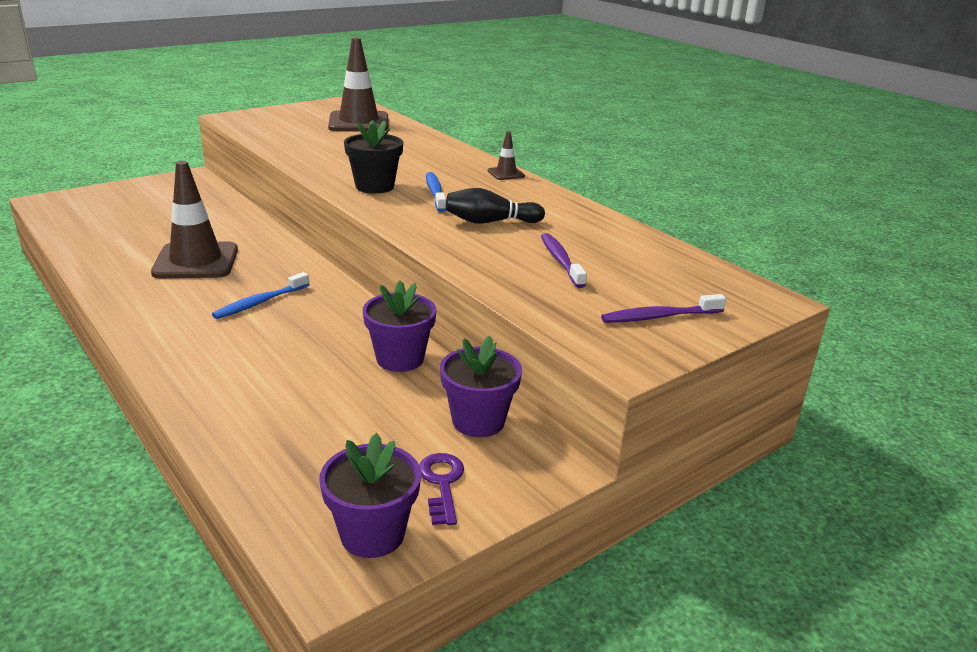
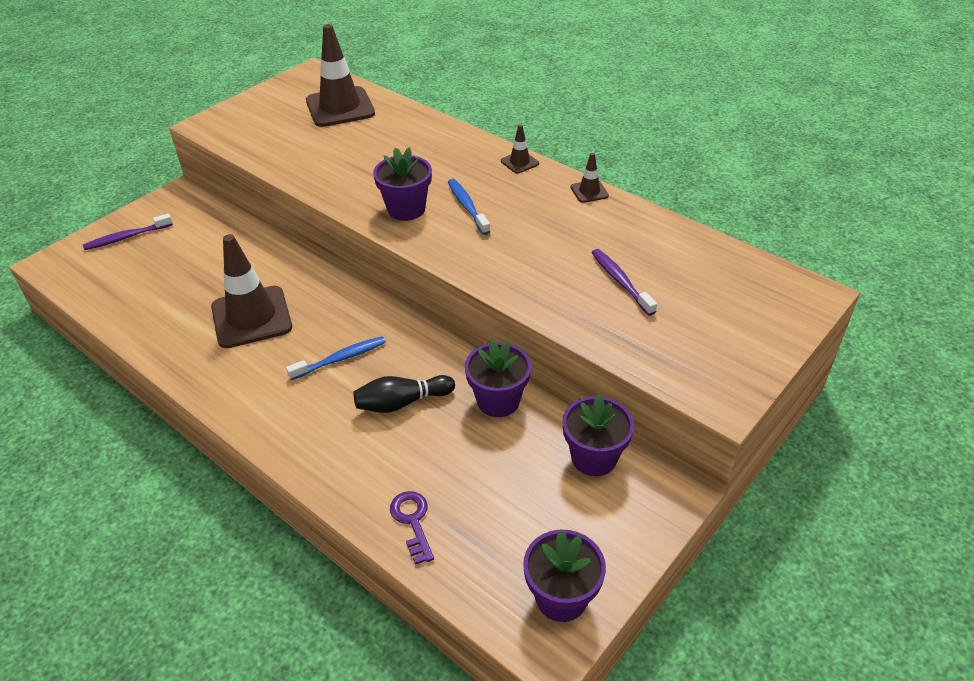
camera: 10 degrees left, 15 degrees up
blue toothbrush [212,272,310,319] -> blue toothbrush turned 150 degrees counterclockwise [286,336,386,380]
black flower pot [344,120,403,194] -> purple flower pot [373,147,432,221]
purple key [419,453,464,525] -> purple key moved to [390,491,434,565]
black bowling pin [446,188,545,224] -> black bowling pin moved to [353,375,455,413]
purple toothbrush [601,294,726,323] -> purple toothbrush moved to [83,214,173,250]
none -> brown traffic cone [571,153,609,203]

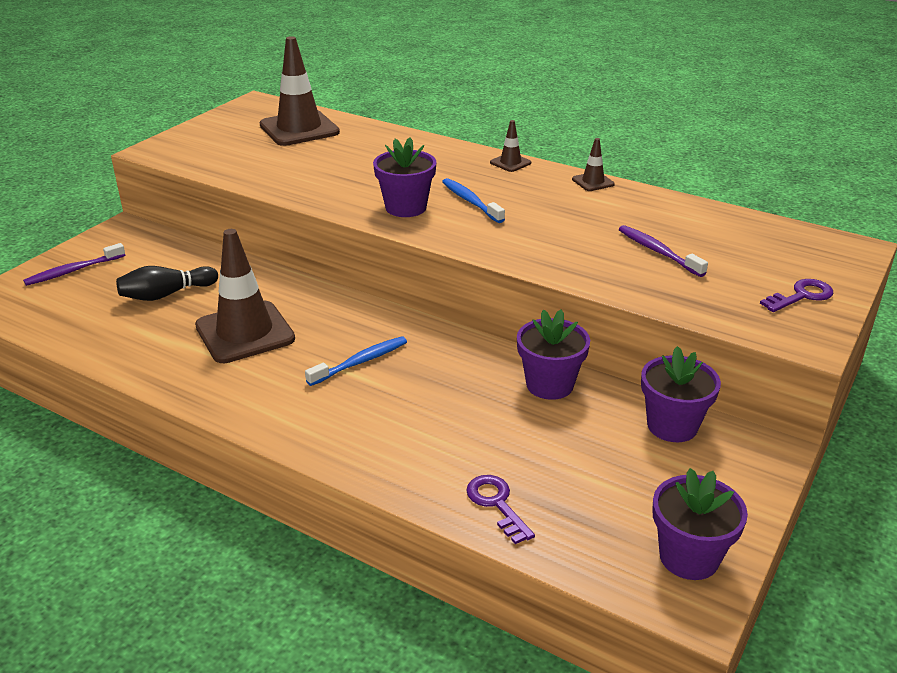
camera: 10 degrees left, 10 degrees down
black bowling pin [353,375,455,413] -> black bowling pin moved to [116,266,218,301]
none -> purple key [760,279,833,312]

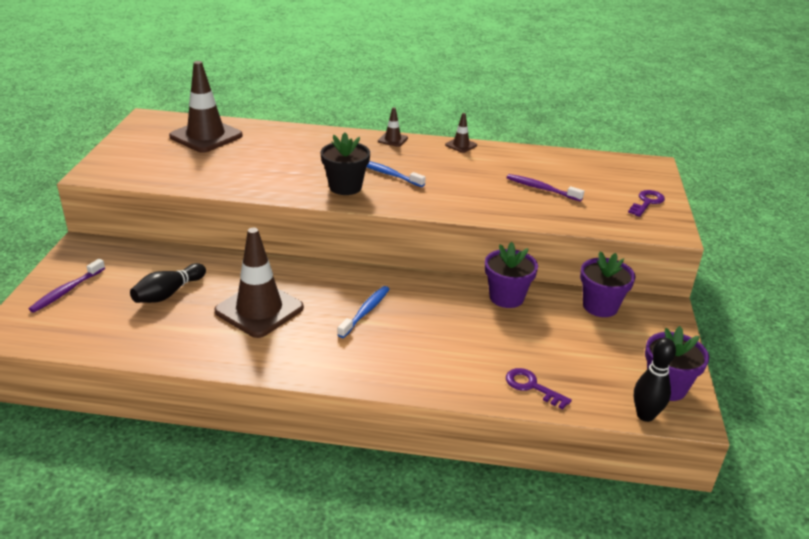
camera: 25 degrees left, 0 degrees up
purple flower pot [373,137,436,217] -> black flower pot [321,132,370,195]
none -> black bowling pin [634,338,676,422]

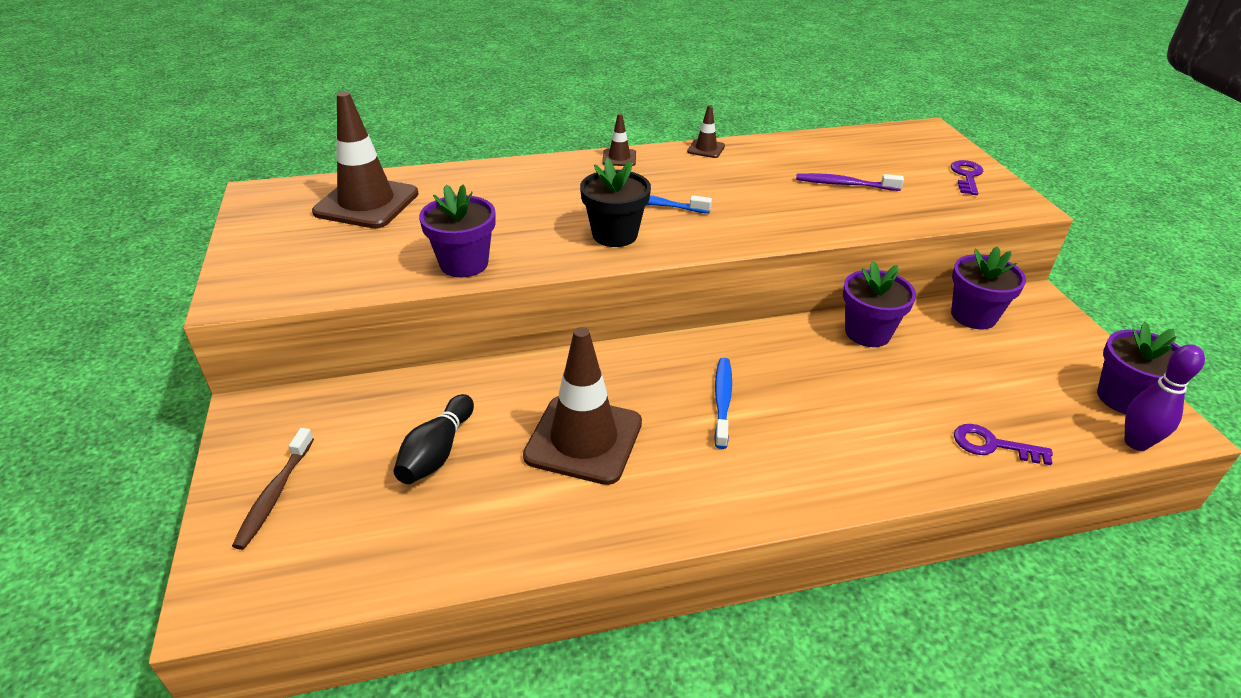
camera: 20 degrees left, 5 degrees up
purple toothbrush [29,259,105,313] -> brown toothbrush [232,428,314,550]
black bowling pin [634,338,676,422] -> purple bowling pin [1124,345,1205,451]
none -> purple flower pot [419,184,496,277]

